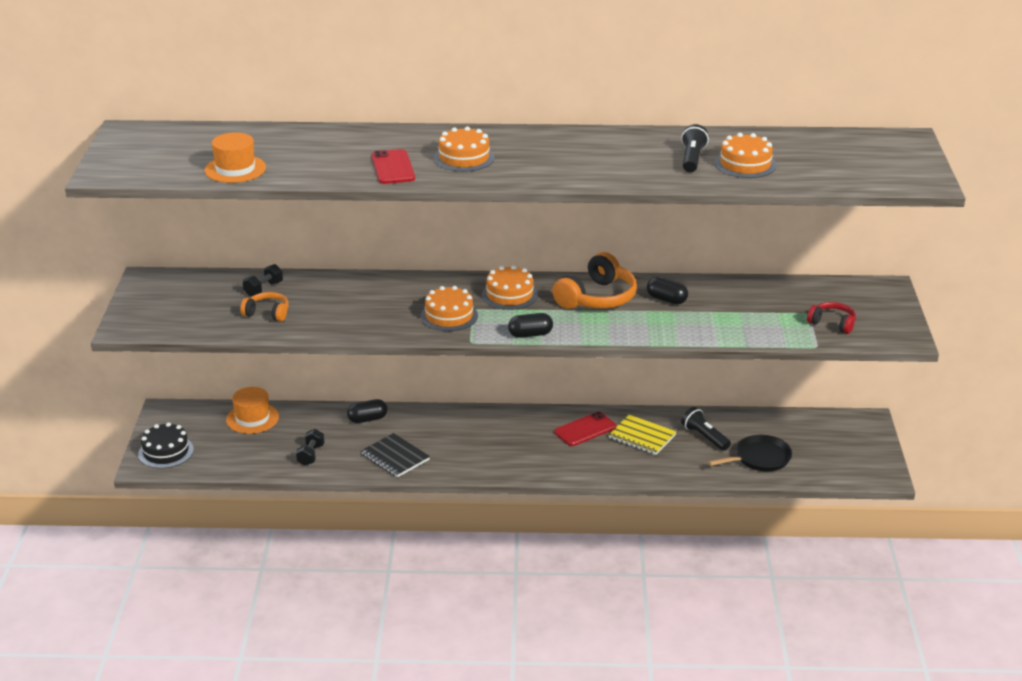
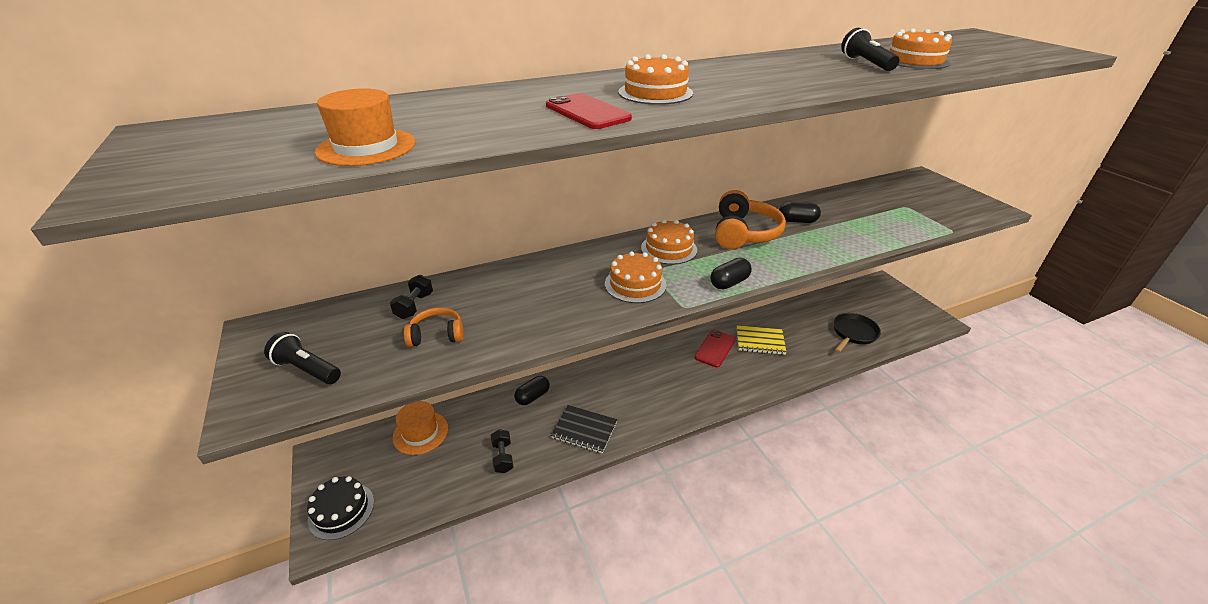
camera: 25 degrees left, 5 degrees up
black flashlight [681,407,731,451] -> black flashlight moved to [264,332,341,384]
red headphones [807,302,856,334] -> none

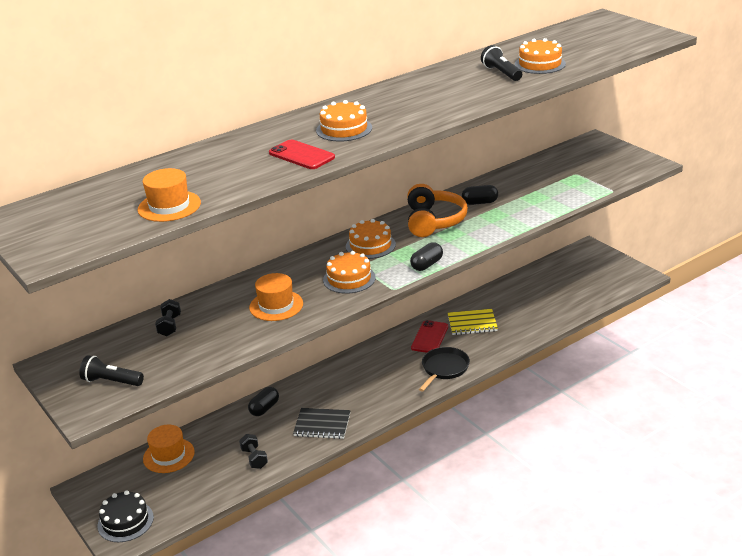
camera: 10 degrees left, 5 degrees down
orange headphones [404,307,463,347] -> none
black pan [833,313,881,352] -> black pan moved to [419,347,470,392]
none -> orange hat [249,273,303,321]

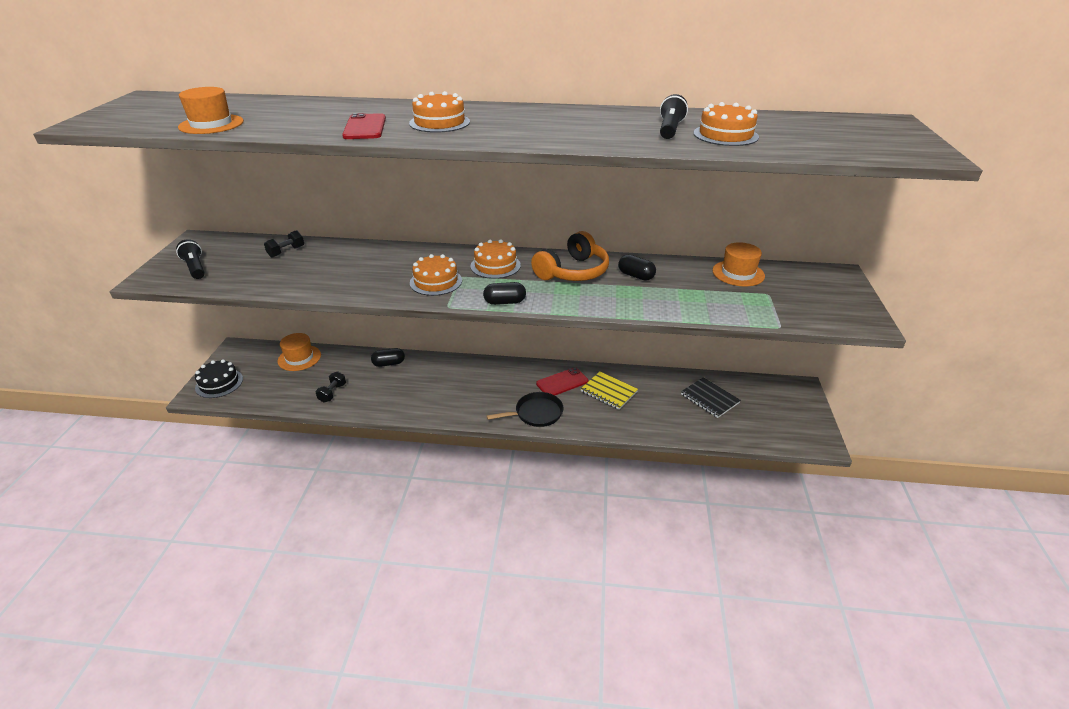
camera: 40 degrees right, 5 degrees up
orange hat [249,273,303,321] -> orange hat moved to [712,242,765,286]
black notebook [293,408,351,439] -> black notebook moved to [681,377,741,418]

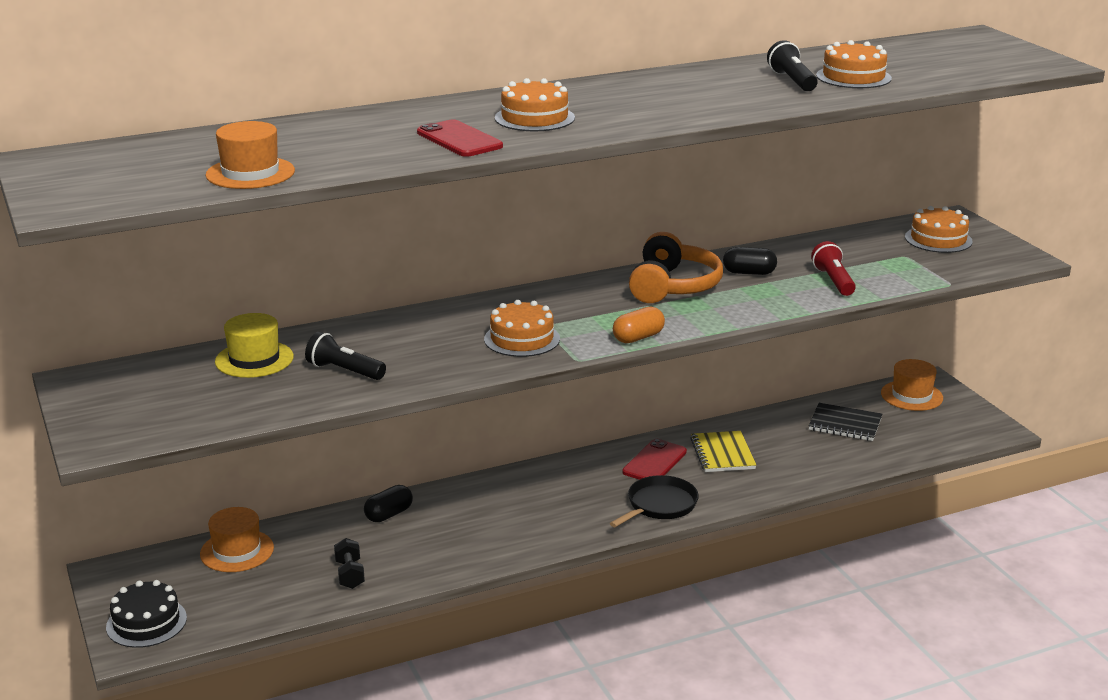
camera: 30 degrees left, 10 degrees down
black flashlight [176,239,205,279] -> black flashlight moved to [305,332,386,380]
black dumbbell [264,230,304,258] -> yellow hat [215,313,294,378]
orange cake [470,239,521,279] -> orange cake moved to [905,206,973,253]
black capsule [483,282,526,305] -> orange capsule [613,306,665,343]
yellow notebook [581,372,638,410] -> yellow notebook turned 75 degrees clockwise [690,431,756,472]
orange hat [712,242,765,286] -> orange hat moved to [881,359,943,411]
none -> red flashlight [811,241,856,296]

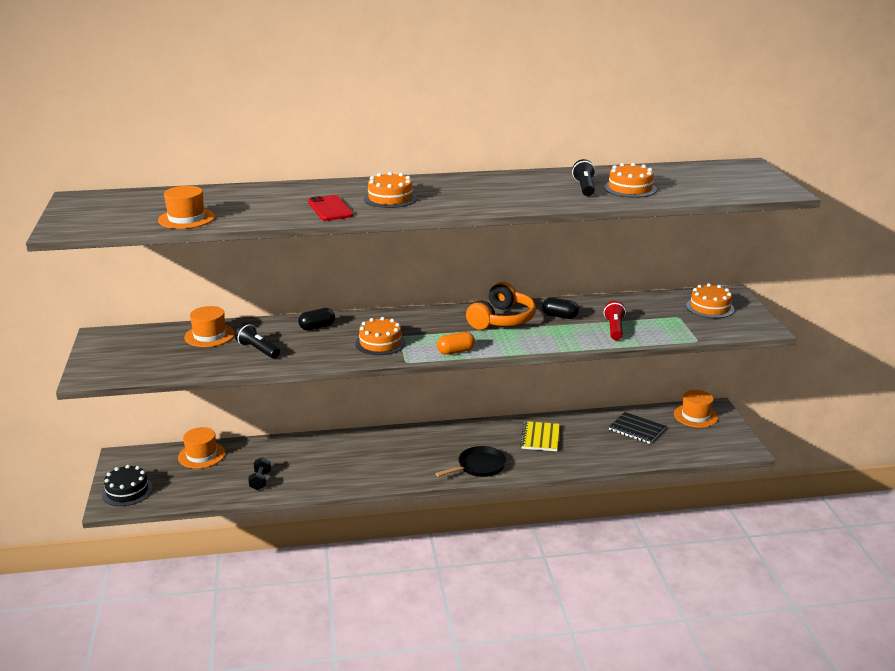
camera: 15 degrees right, 0 degrees up
yellow hat [215,313,294,378] -> orange hat [184,306,235,347]
black capsule [364,485,413,522] -> black capsule moved to [298,308,335,331]
red phone [622,439,687,480] -> none

